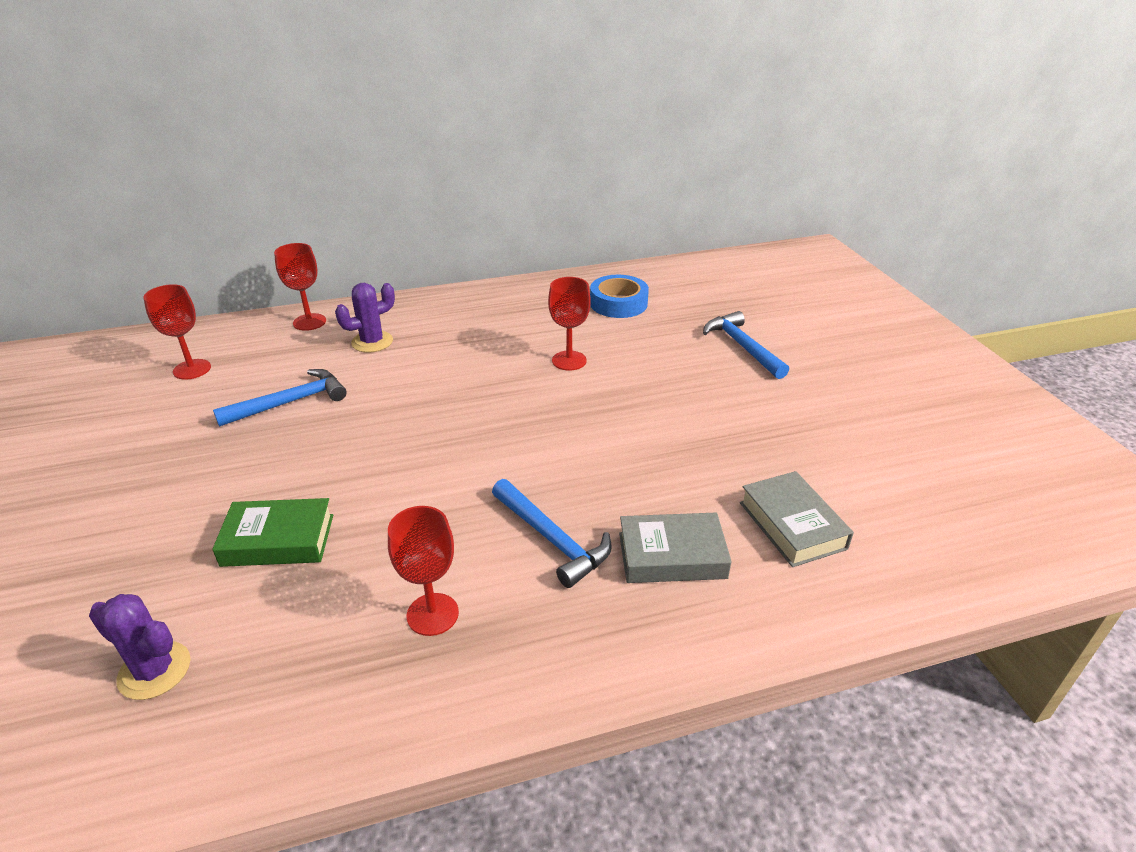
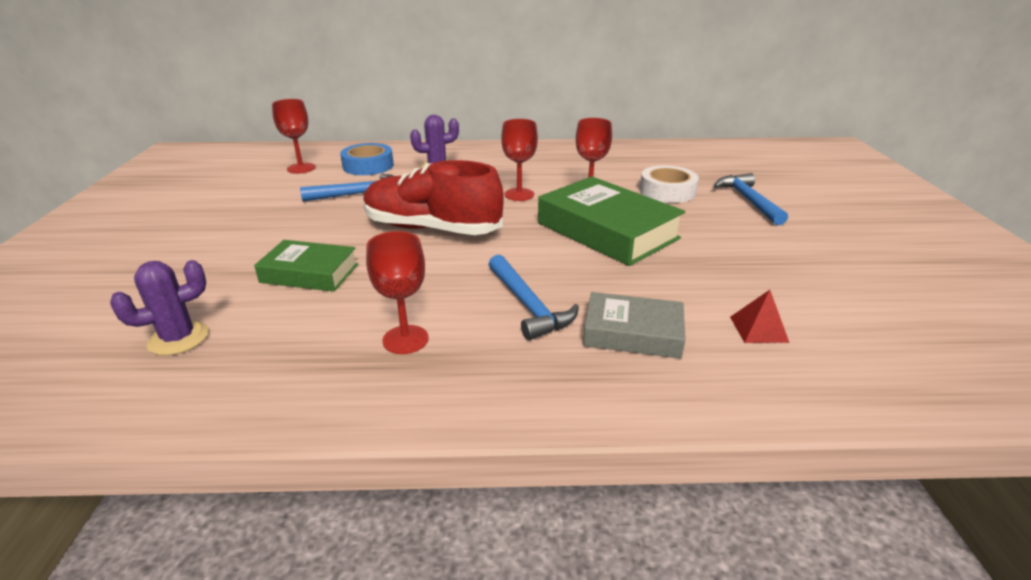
camera: 15 degrees right, 5 degrees down
purple cactus [89,594,191,700] -> purple cactus turned 75 degrees counterclockwise [110,260,209,356]
red goblet [274,243,326,331] -> red goblet moved to [501,119,538,201]
blue tape [590,275,649,318] -> blue tape moved to [340,143,394,175]
grey book [740,471,854,567] -> red pyramid [730,290,789,343]
none -> red shoe [363,160,504,235]
none -> green book [538,176,685,266]
none -> white tape [640,165,699,203]

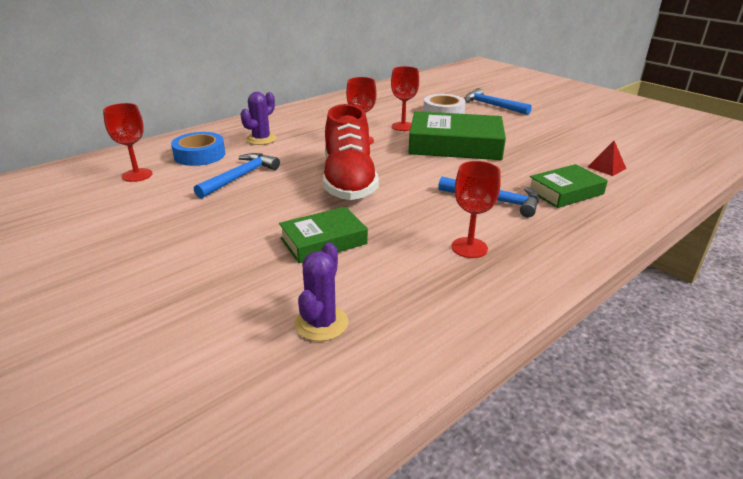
camera: 40 degrees left, 0 degrees up
red shoe [363,160,504,235] -> red shoe turned 75 degrees counterclockwise [323,104,379,200]
grey book [583,292,686,359] -> green book [530,164,608,208]

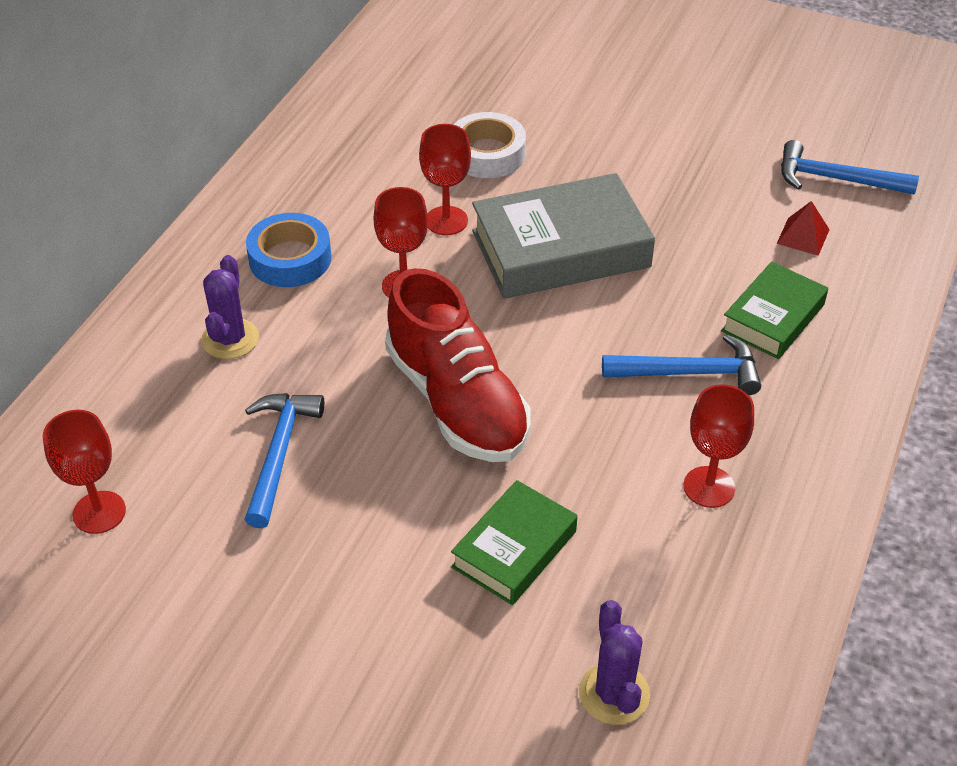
camera: 25 degrees left, 15 degrees up
blue tape [171,132,225,166] -> blue tape moved to [246,213,332,287]
green book [408,111,506,160] -> grey book [472,173,655,299]
blue hammer [465,88,532,115] -> blue hammer moved to [781,140,919,195]

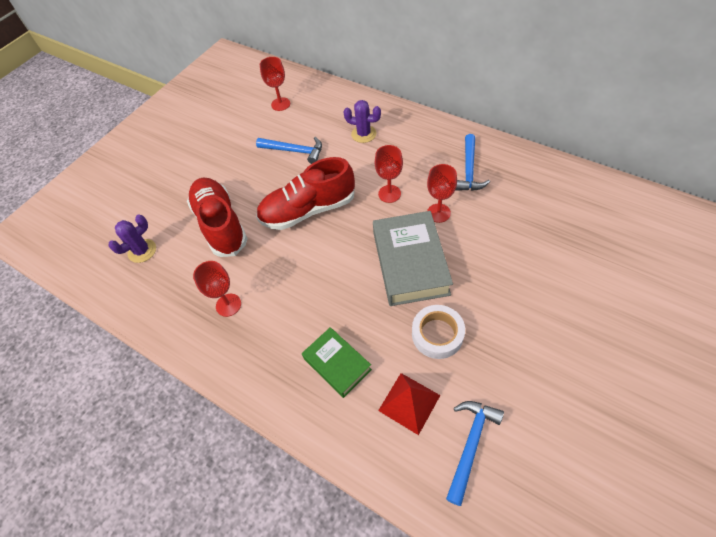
camera: 105 degrees right, 10 degrees up
blue tape [246,213,332,287] -> none
green book [451,480,578,605] -> red shoe [187,178,248,257]
white tape [454,112,526,178] -> white tape moved to [412,305,465,359]
purple cactus [579,600,650,725] -> purple cactus turned 45 degrees counterclockwise [108,215,156,263]
blue hammer [602,334,761,395] -> blue hammer moved to [455,134,490,191]
red pyramid [777,201,830,256] -> red pyramid [378,373,440,435], size x1.57

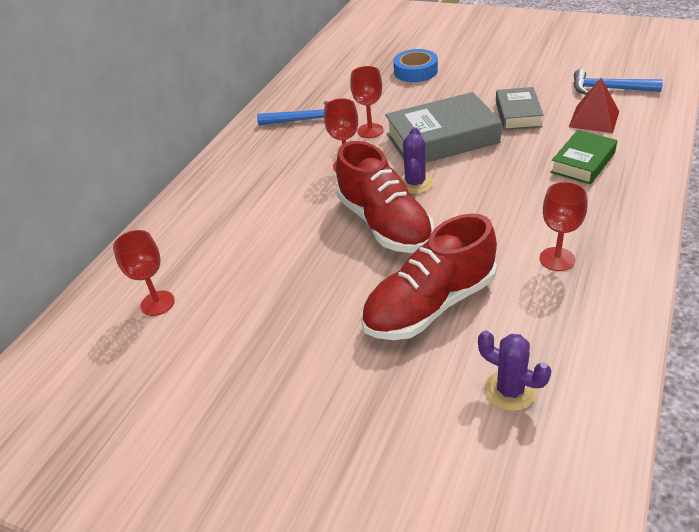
camera: 100 degrees left, 15 degrees down
blue hammer [256,137,322,164] -> none
purple cactus [343,100,381,143] -> purple cactus moved to [400,127,434,194]
white tape [412,305,465,359] -> grey book [496,87,544,130]
none -> blue tape [393,49,438,82]

